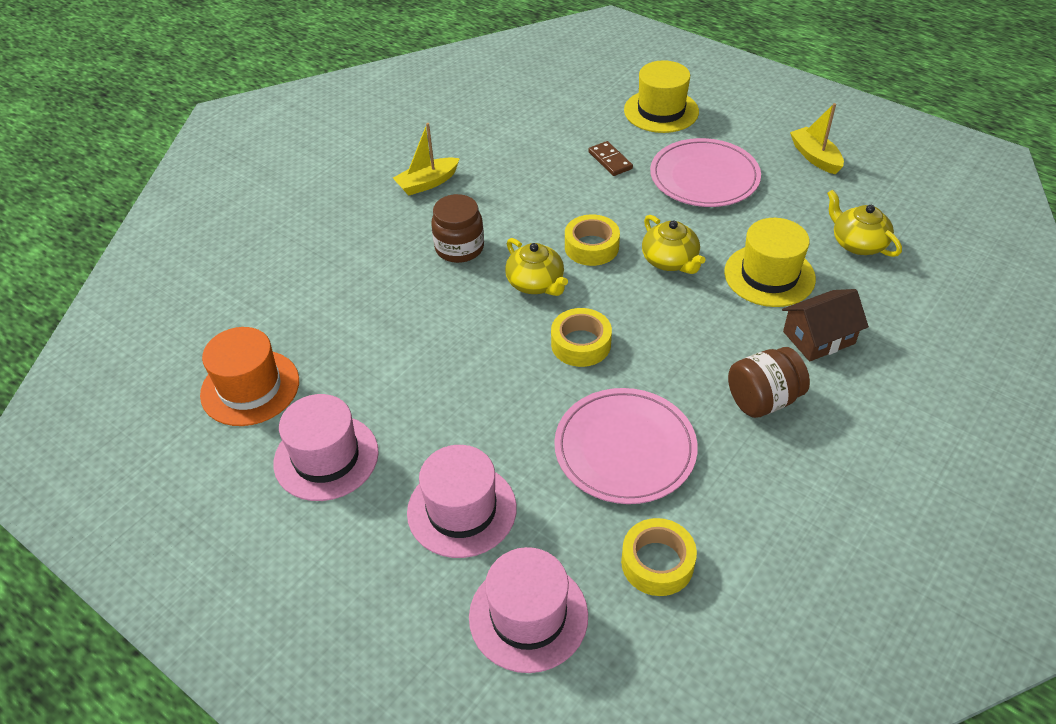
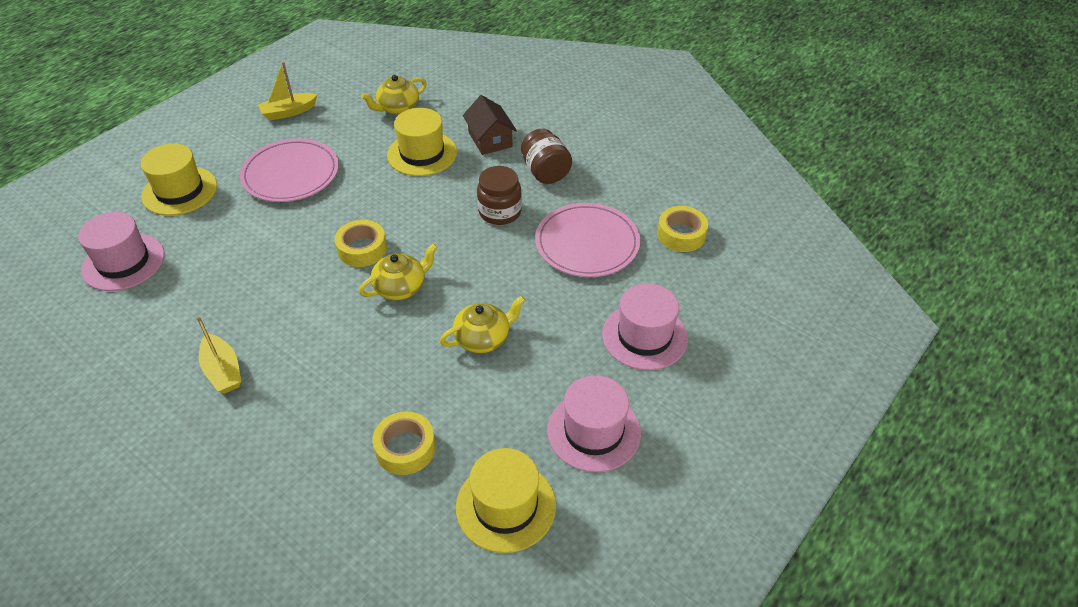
camera: 90 degrees left, 0 degrees up
orange hat [200,327,299,426] -> yellow hat [456,448,556,553]
brown jar [431,194,484,263] -> brown jar moved to [477,166,522,225]
pink hat [469,547,588,673] -> pink hat moved to [78,212,164,291]
yellow tape [551,308,612,367] -> yellow tape moved to [373,411,436,475]
brown domino [588,141,633,176] -> none
yellow teapot [642,215,705,274] -> yellow teapot moved to [440,296,525,353]

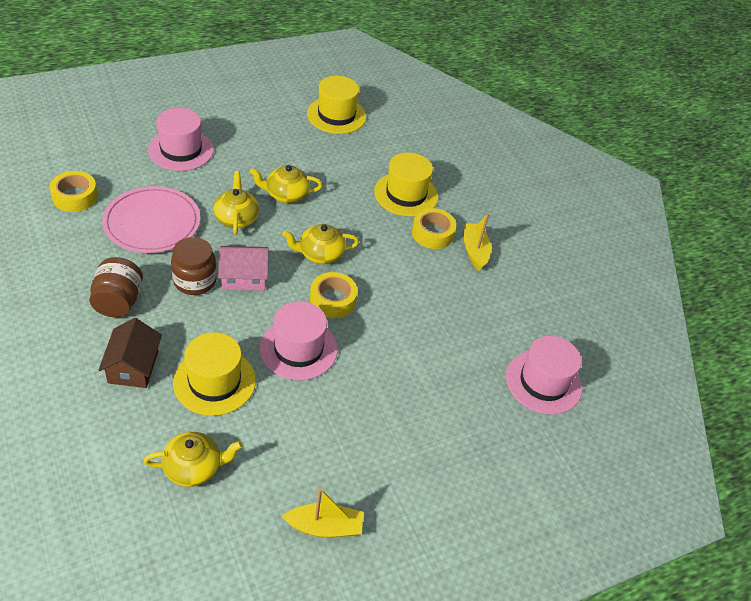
camera: 160 degrees left, 0 degrees up
yellow hat [141,143,217,216] -> yellow hat moved to [374,152,438,217]
pink plate [240,139,339,202] -> none
yellow tape [373,411,436,475] -> yellow tape moved to [412,208,456,249]
pink hat [547,375,641,472] -> pink hat moved to [259,301,338,380]
none -> yellow teapot [213,171,259,234]
none -> pink house [218,246,269,291]

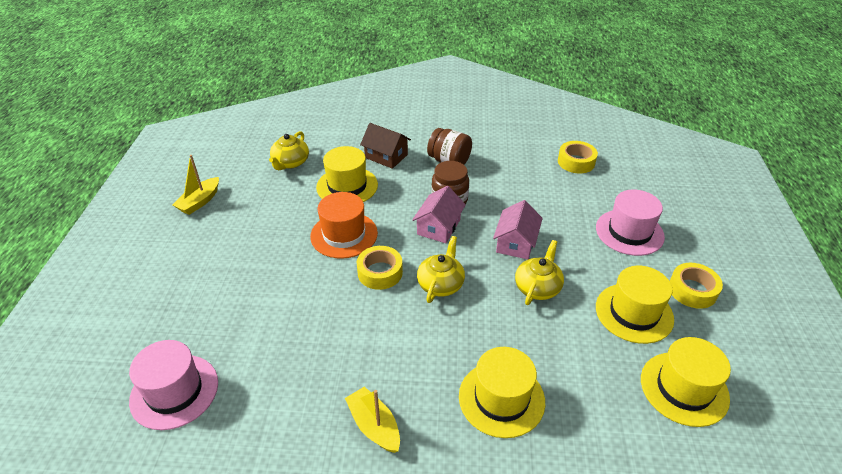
camera: 125 degrees right, 5 degrees down
pink plate [102,186,200,253] -> none
yellow teapot [213,171,259,234] -> pink house [493,200,543,259]
pink hat [259,301,338,380] -> orange hat [310,192,378,258]
yellow tape [412,208,456,249] -> yellow tape moved to [670,263,723,309]
yellow boat [464,213,491,270] -> yellow boat turned 150 degrees counterclockwise [345,386,400,453]
none -> yellow hat [596,266,674,344]

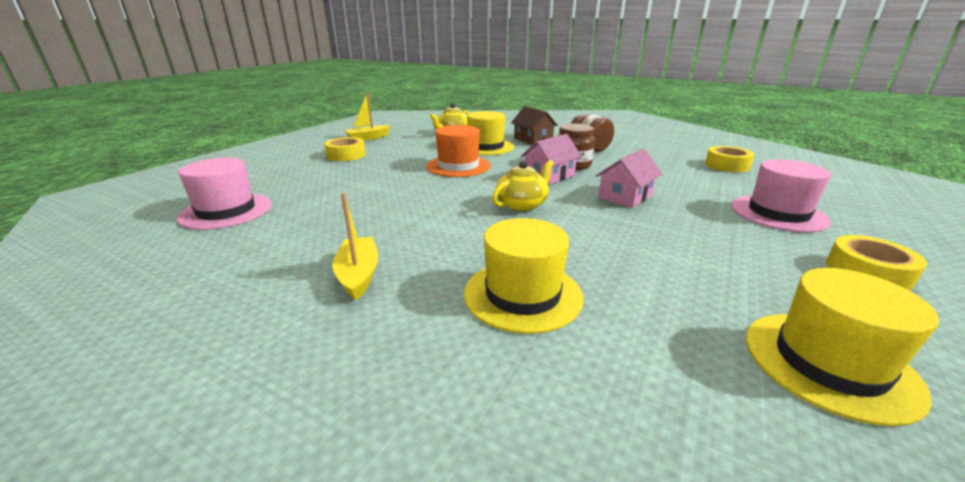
camera: 25 degrees right, 15 degrees down
yellow tape [357,246,403,290] -> yellow tape moved to [324,137,366,161]
yellow teapot [515,240,564,305] -> none
yellow hat [596,266,674,344] -> none

